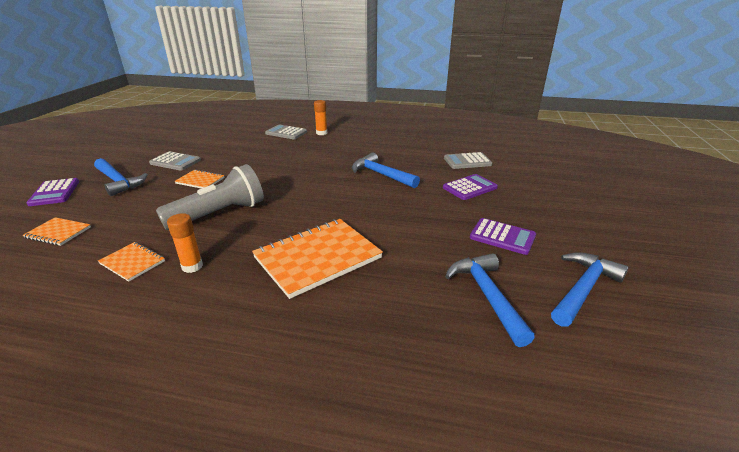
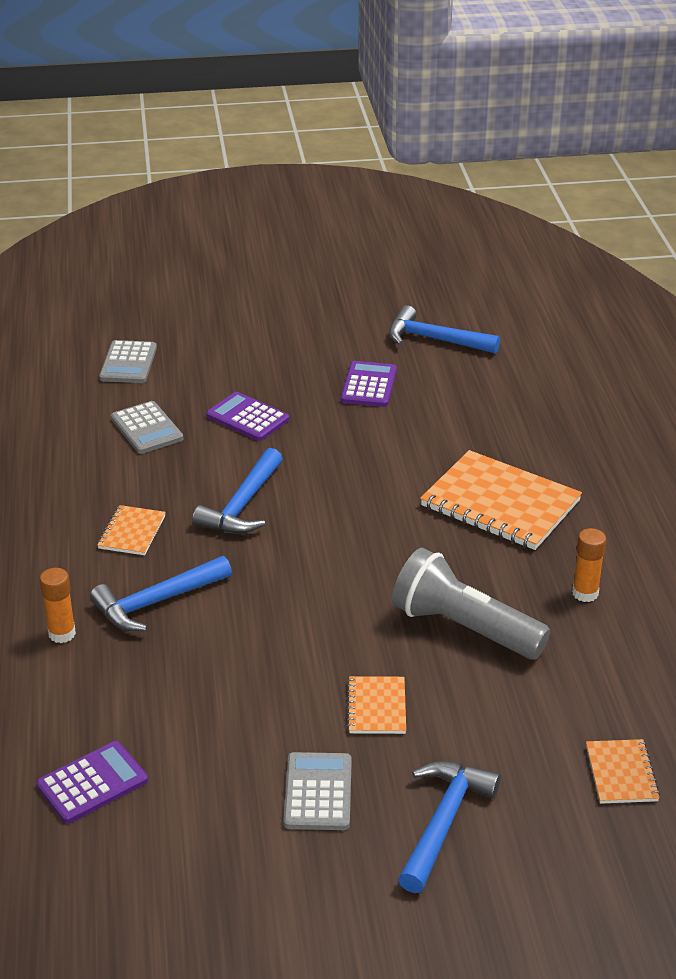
camera: 110 degrees left, 5 degrees up
purple calculator [26,178,79,206] -> purple calculator moved to [36,741,148,824]
orange notebook [98,242,165,282] -> orange notebook moved to [97,505,166,555]
grey calculator [265,125,307,139] -> grey calculator moved to [99,340,157,383]
blue hammer [445,253,535,347] -> blue hammer moved to [90,556,232,632]

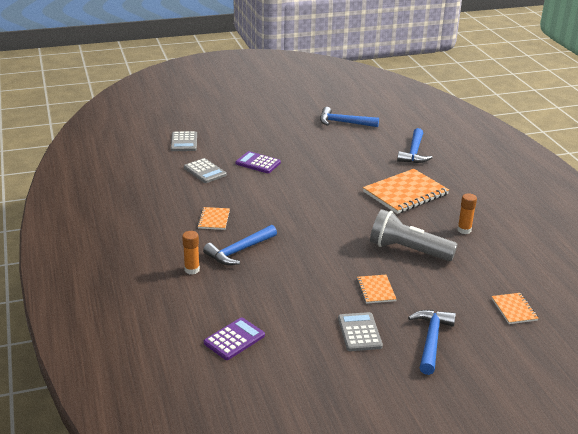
camera: 10 degrees left, 5 degrees down
blue hammer [192,448,283,534] -> blue hammer moved to [397,128,433,163]
purple calculator [341,361,397,407] -> none
orange notebook [420,450,582,550] -> orange notebook turned 60 degrees counterclockwise [363,169,449,214]

